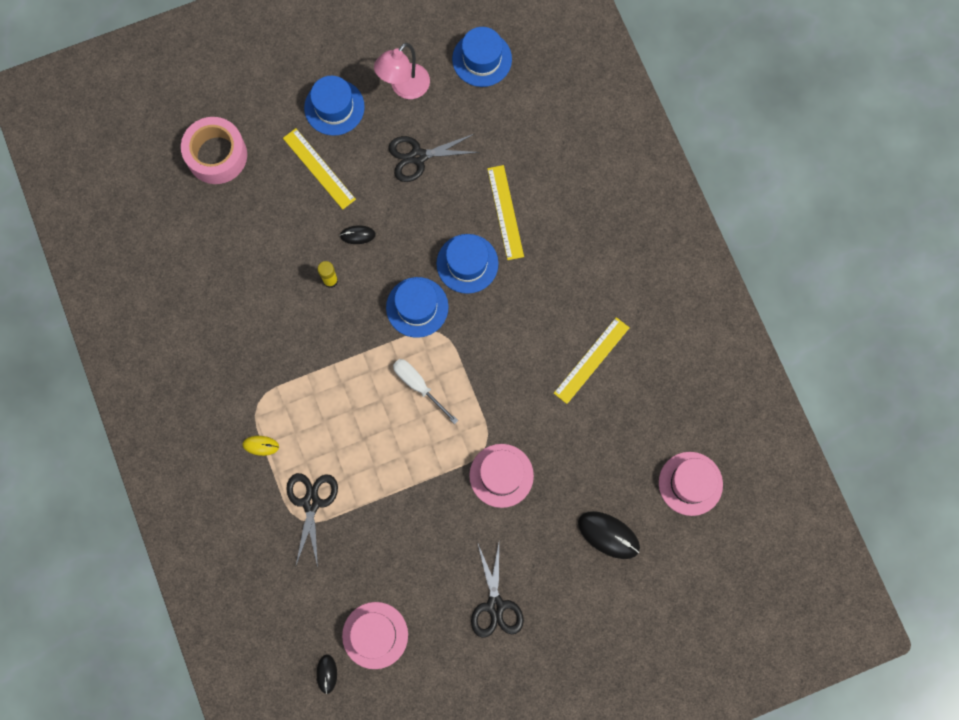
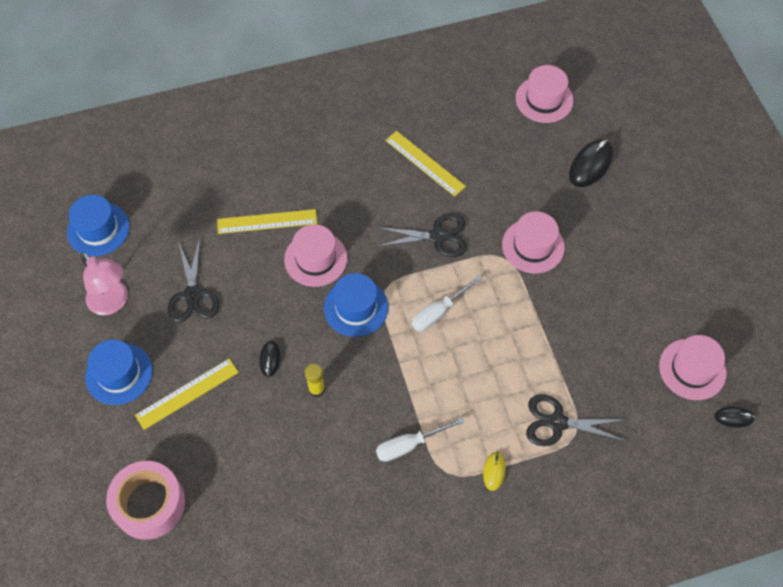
camera: 85 degrees left, 15 degrees down
blue hat [436,234,498,294] -> pink hat [284,224,347,287]
black scissors [471,544,524,638] -> black scissors moved to [376,214,467,257]
none -> white screwdriver [376,417,464,462]

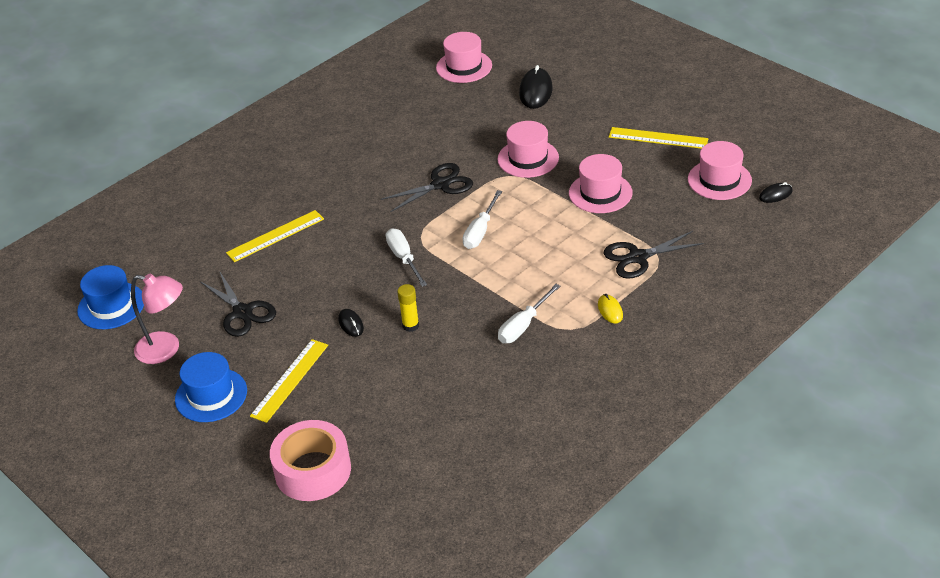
camera: 25 degrees left, 20 degrees down
pink hat [284,224,347,287] -> pink hat moved to [569,154,633,213]
blue hat [324,273,388,337] -> white screwdriver [386,228,427,287]
yellow ruler [385,131,466,197] -> yellow ruler moved to [609,127,708,149]

